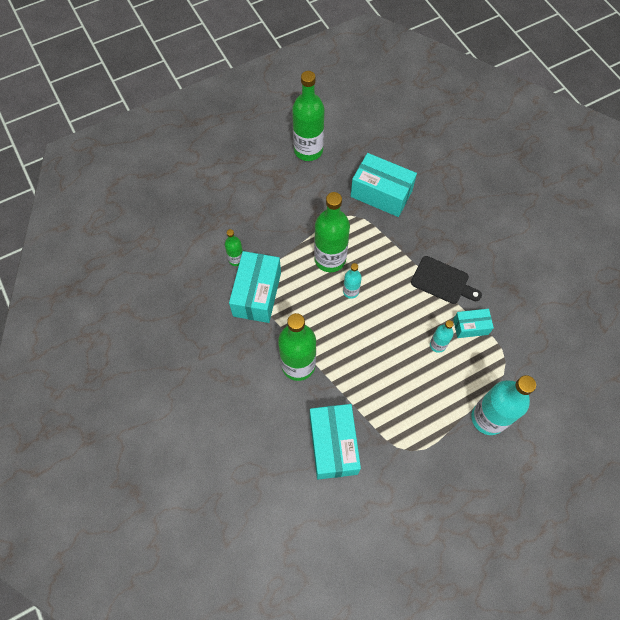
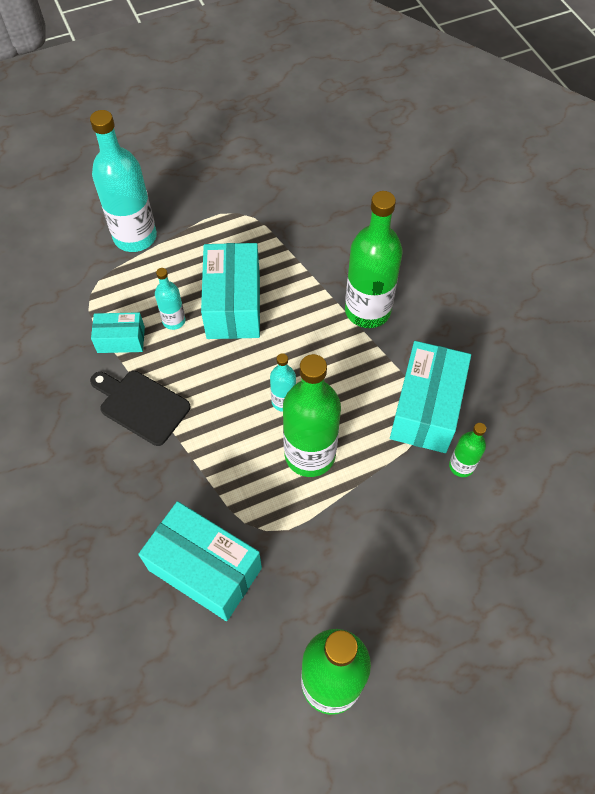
camera: 175 degrees left, 5 degrees down
turquoise box [310,404,361,480] -> turquoise box moved to [201,243,260,339]

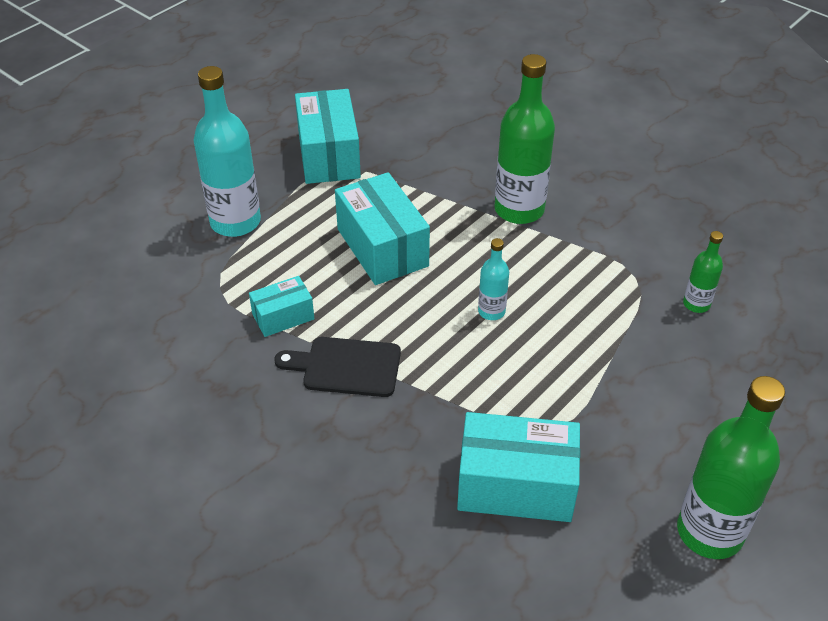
camera: 25 degrees left, 15 degrees down
turquoise bottle [155,268,185,330] -> none
green bottle [283,354,341,477] -> none
turquoise box [390,341,471,453] -> turquoise box moved to [295,89,361,184]

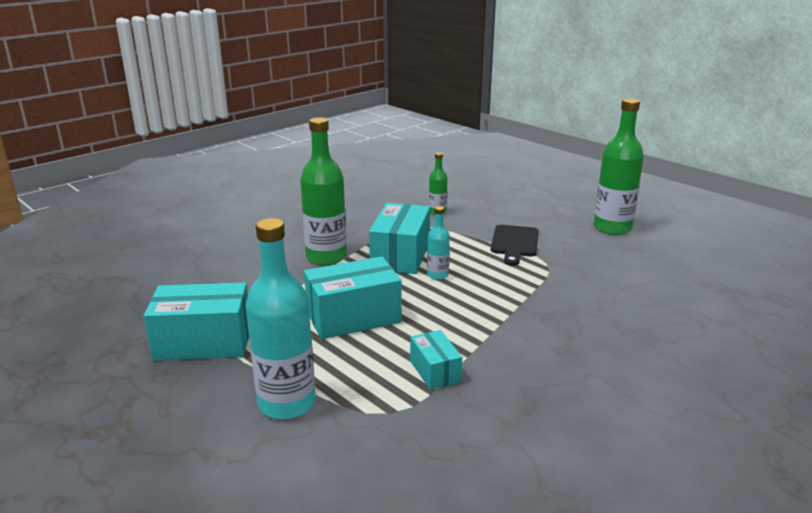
camera: 85 degrees left, 20 degrees down
black cutting board [275,337,401,397] -> black cutting board moved to [491,225,539,266]
turquoise box [457,412,580,522] -> turquoise box moved to [369,203,430,274]

